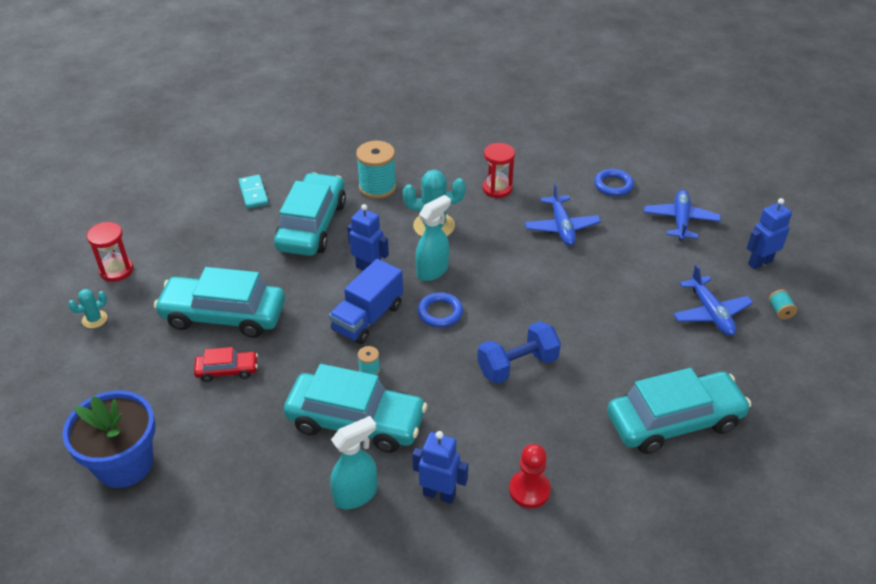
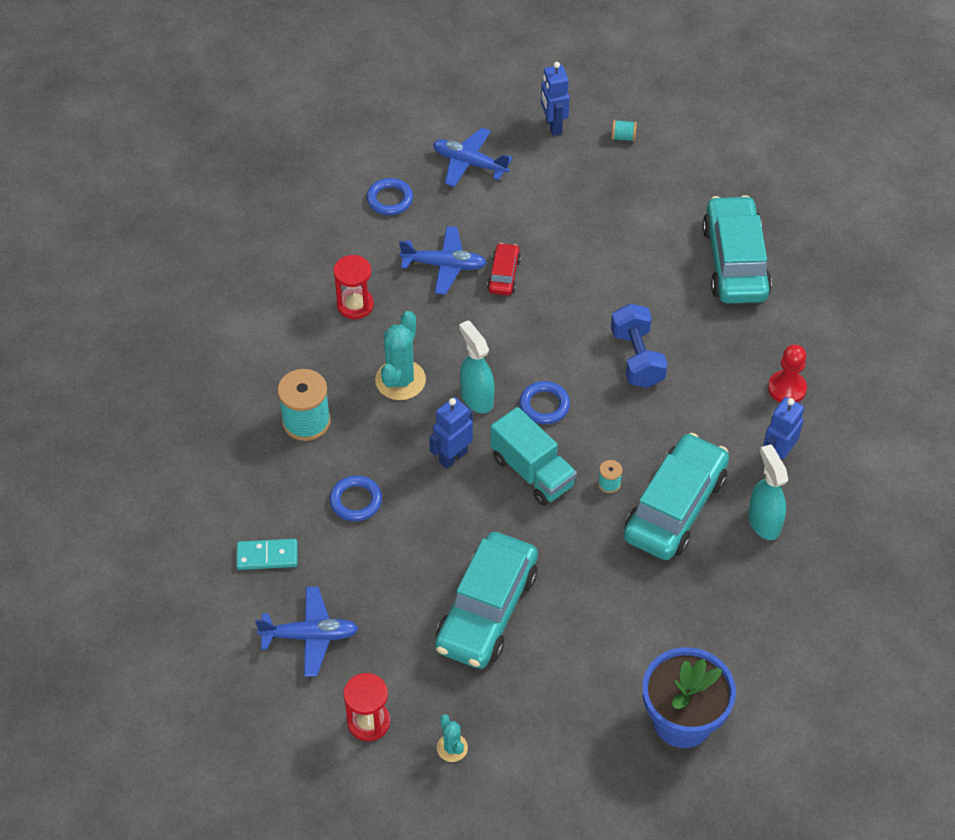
camera: 75 degrees left, 10 degrees up
red car [194,347,258,382] -> red car moved to [487,243,521,296]
turquoise car [274,172,346,256] -> blue ring [330,475,382,521]
blue truck [329,259,403,344] -> turquoise truck [490,407,577,506]
blue plane [673,264,753,336] -> blue plane moved to [255,587,359,677]

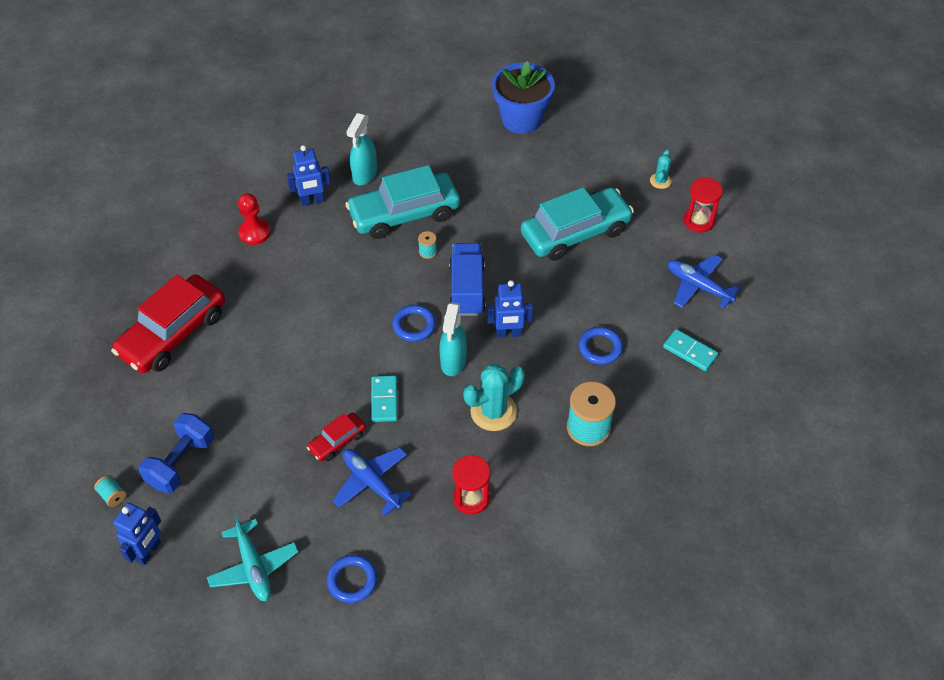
camera: 140 degrees left, 0 degrees up
blue plane [433,128,513,187] -> turquoise plane [207,513,298,601]
turquoise truck [490,407,577,506] -> blue truck [449,243,486,316]
blue dumbbell [611,304,668,388] -> blue dumbbell moved to [139,413,214,493]
turquoise car [702,195,772,303] -> red car [111,274,225,373]
none -> turquoise domino [371,375,397,422]

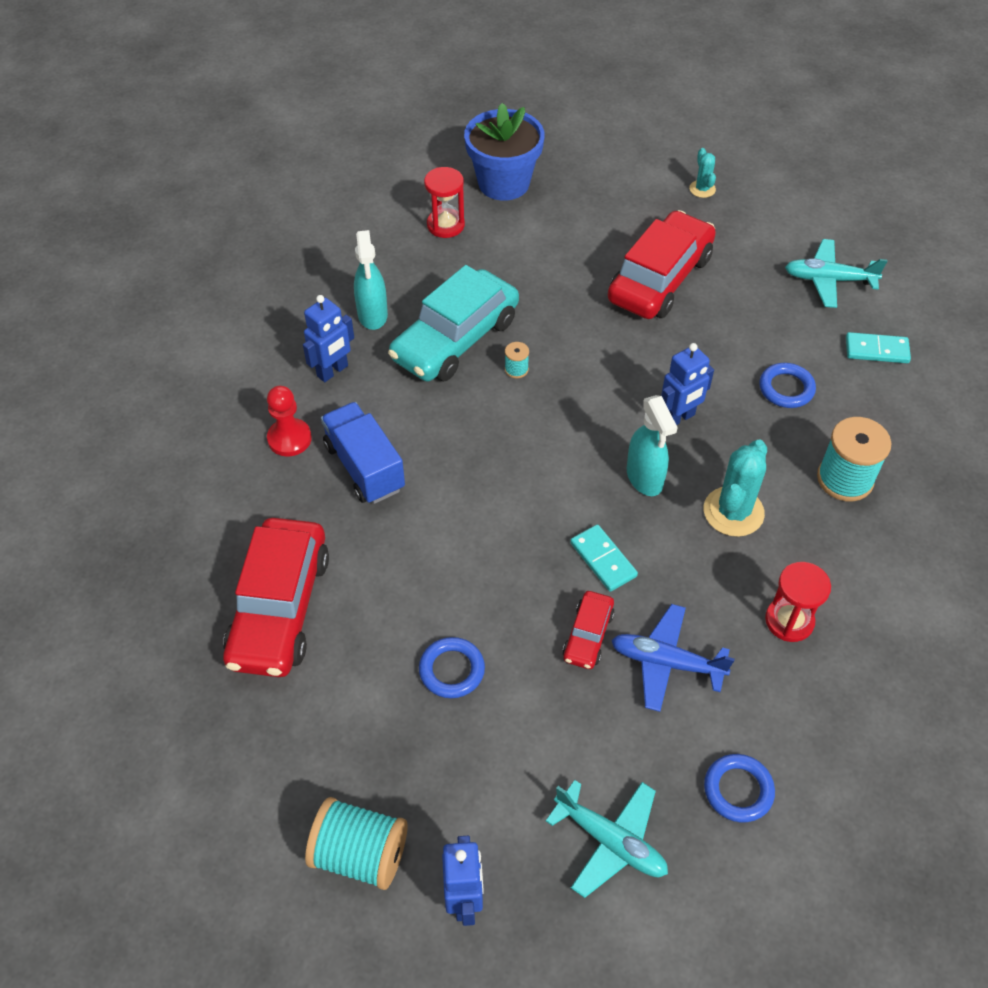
camera: 30 degrees left, 0 degrees up
turquoise spool [94,475,126,507] -> turquoise spool [305,797,408,890], size x2.18
blue dumbbell [139,413,214,493] -> none
blue ring [392,305,436,342] -> blue ring moved to [419,637,485,698]
blue truck [449,243,486,316] -> blue truck moved to [321,402,405,504]
turquoise car [521,187,634,261] -> red car [608,210,716,319]
blue plane [668,254,740,308] -> turquoise plane [785,239,887,308]
red hourglass [683,177,723,232] -> red hourglass moved to [424,167,465,238]

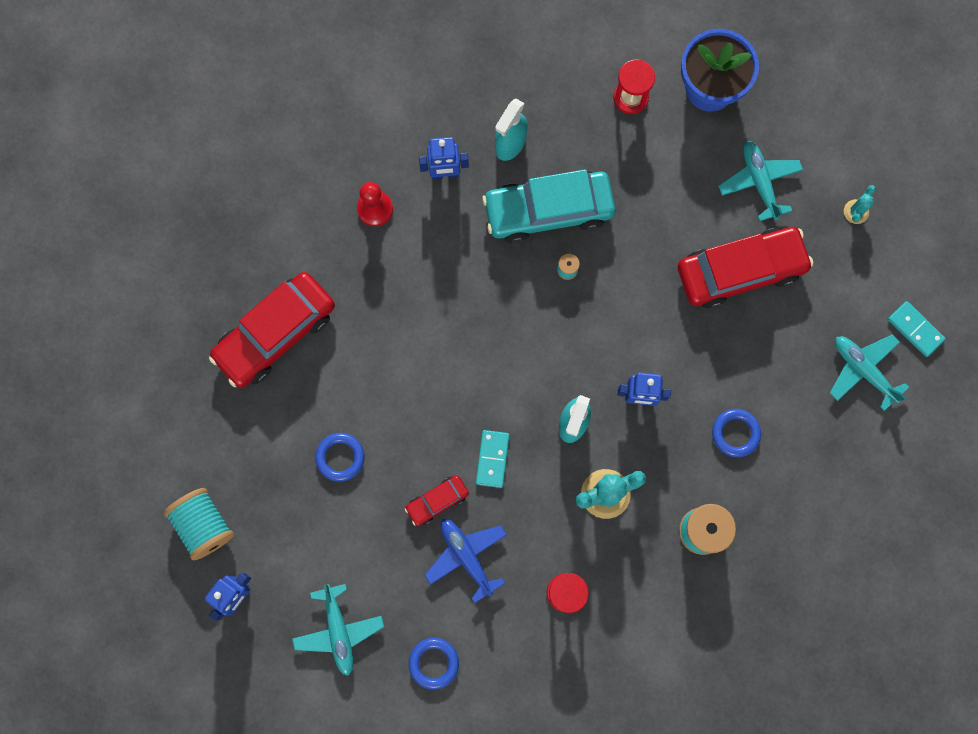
camera: 40 degrees right, 25 degrees up
blue truck [321,402,405,504] -> none
turquoise domino [846,332,911,363] -> turquoise domino moved to [888,301,946,357]
none -> turquoise plane [718,141,803,222]

